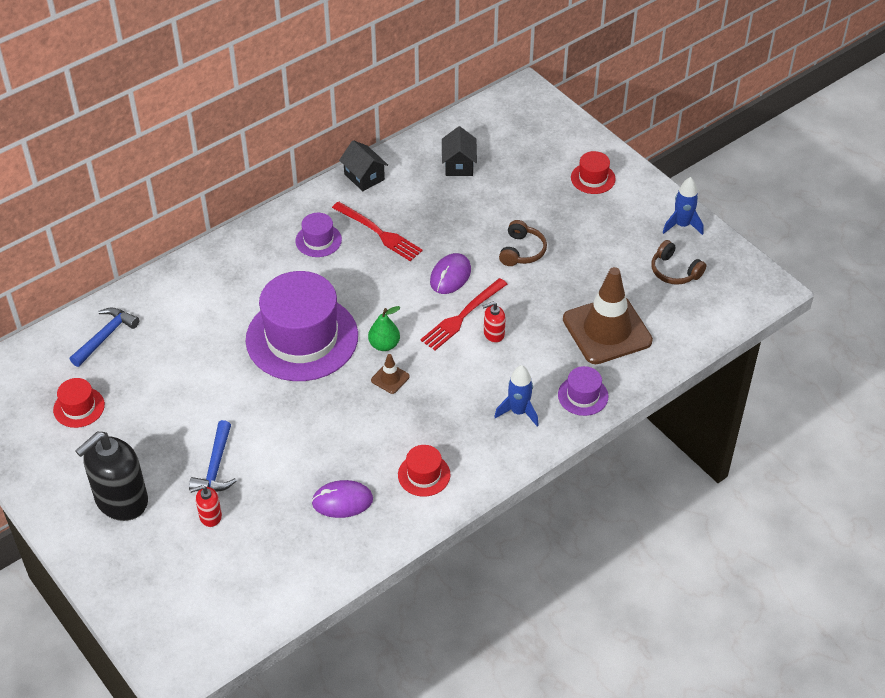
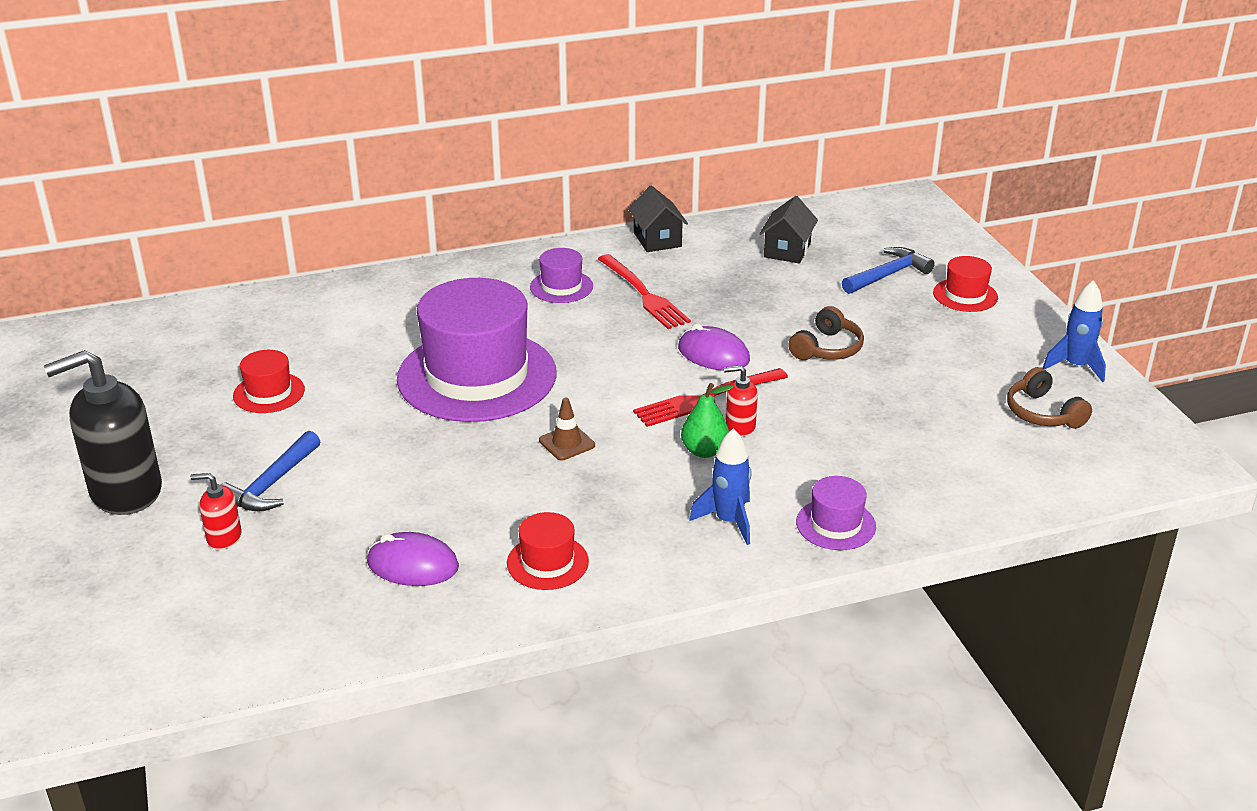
camera: 20 degrees right, 15 degrees down
red hat [53,378,105,428] -> red hat moved to [233,350,305,413]
blue hammer [70,308,139,367] -> blue hammer moved to [842,247,935,294]
green pear [368,306,400,351] -> green pear moved to [681,383,734,458]
purple mouse [430,253,471,294] -> purple mouse turned 75 degrees clockwise [678,324,750,371]
brown traffic cone [563,267,653,364] -> none

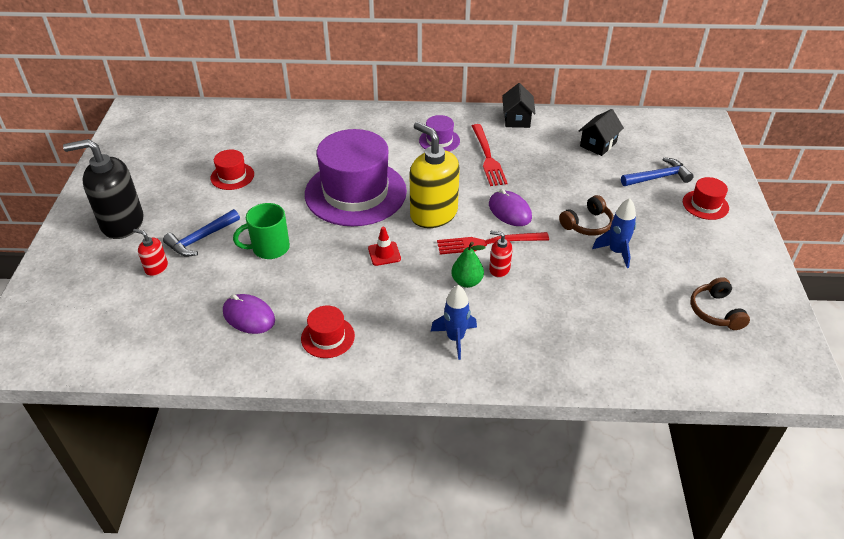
camera: 20 degrees right, 10 degrees up
brown traffic cone [539,398,595,460] -> red traffic cone [368,227,401,266]
purple hat [796,476,876,550] -> none
blue rocket [1043,280,1106,382] -> blue rocket moved to [592,198,636,268]
none -> green mug [233,203,290,259]
none -> yellow soap dispenser [409,122,460,228]

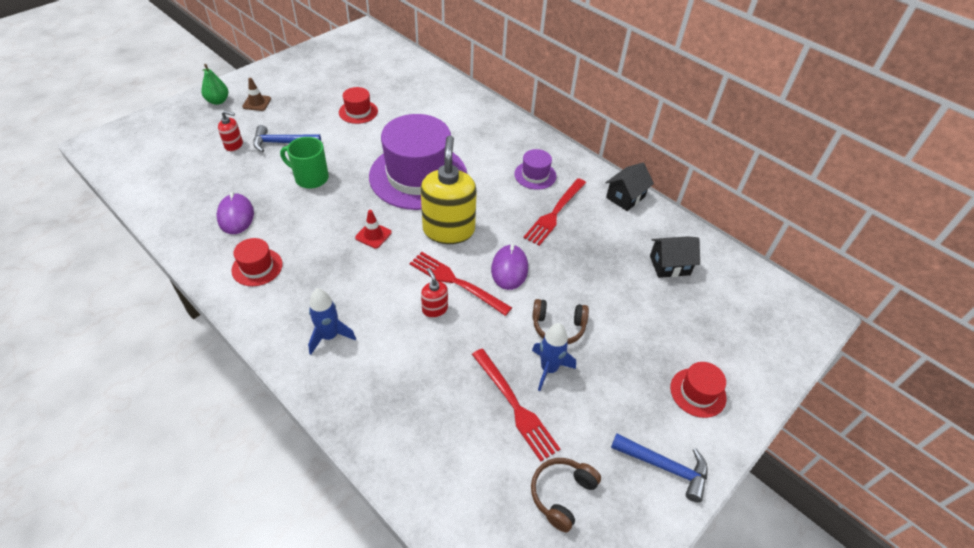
camera: 40 degrees right, 5 degrees up
black soap dispenser [63,139,144,239] -> brown traffic cone [242,78,271,111]
red soap dispenser [133,229,168,276] -> red soap dispenser turned 120 degrees clockwise [218,111,243,152]
green pear [451,242,485,288] -> green pear moved to [201,64,228,105]
blue hammer [621,157,694,186] -> blue hammer moved to [611,433,708,503]
none -> red fork [472,349,560,461]

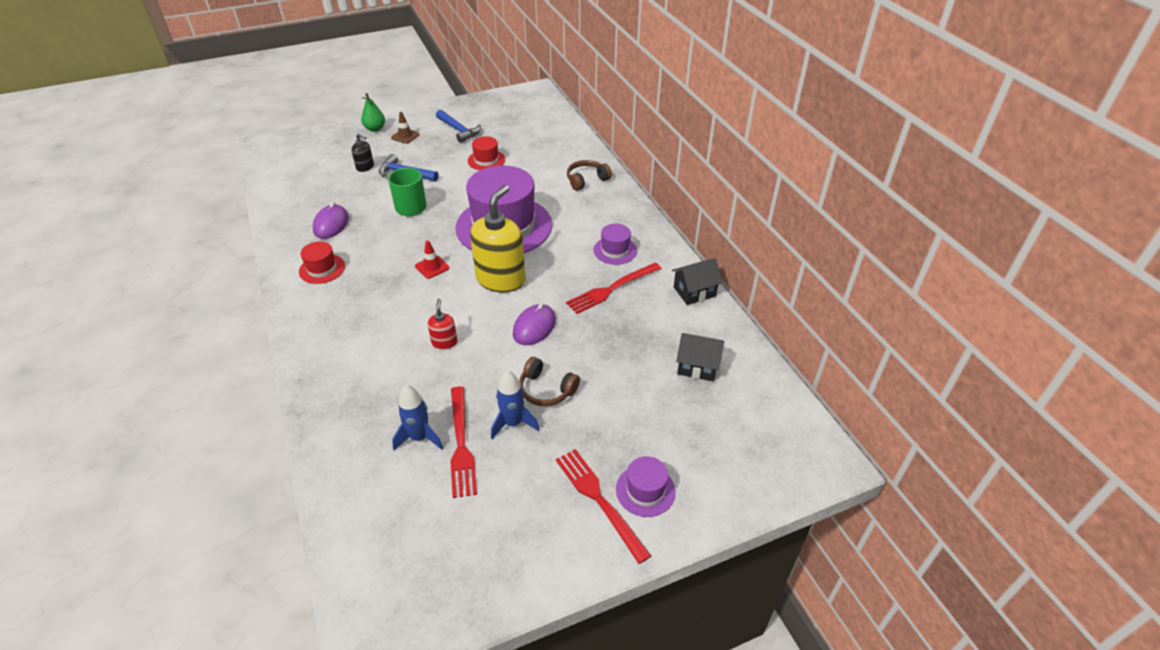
camera: 25 degrees right, 5 degrees down
red soap dispenser [218,111,243,152] -> black soap dispenser [351,133,374,172]
blue rocket [308,288,356,355] -> blue rocket moved to [392,385,443,450]
red fork [410,252,512,316] -> red fork moved to [556,449,651,564]
brown headphones [531,458,601,532] -> brown headphones moved to [567,160,612,191]
blue hammer [611,433,708,503] -> blue hammer moved to [436,110,481,143]
red hat [670,362,726,418] -> purple hat [616,456,676,517]

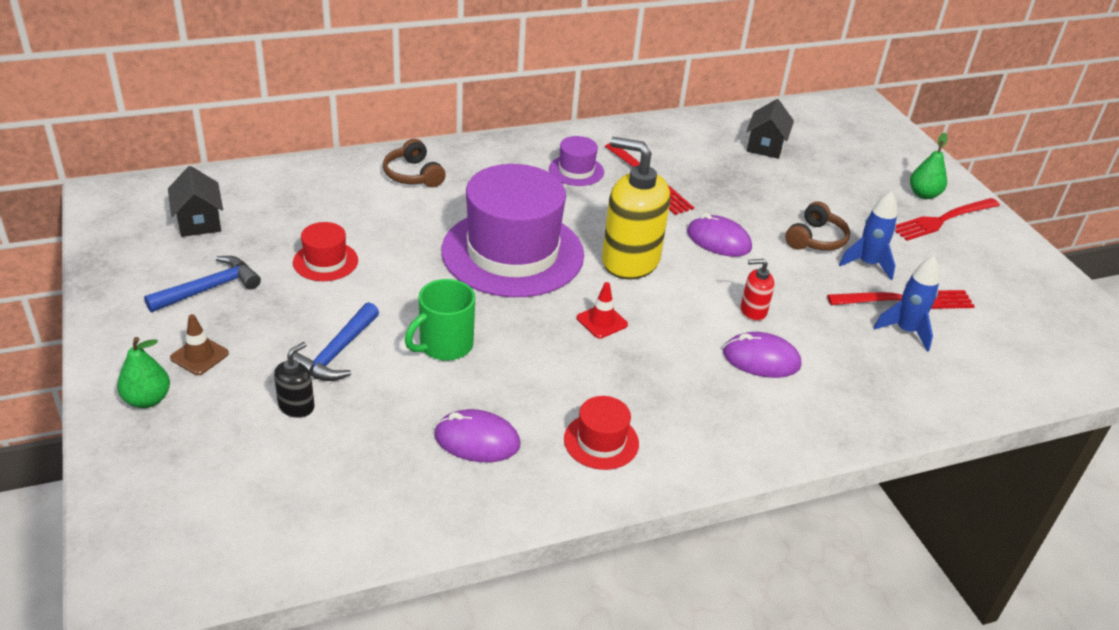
camera: 90 degrees left, 5 degrees down
purple hat [616,456,676,517] -> green pear [910,133,948,199]
black house [672,258,723,305] -> black house moved to [168,166,223,237]
none -> purple mouse [723,332,801,378]

